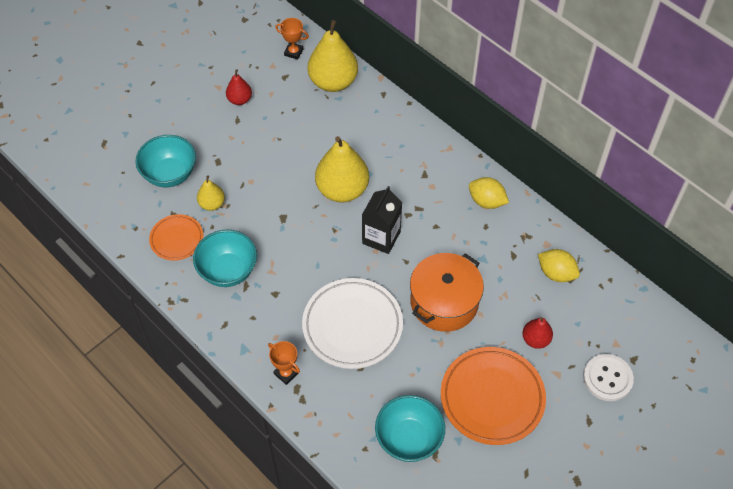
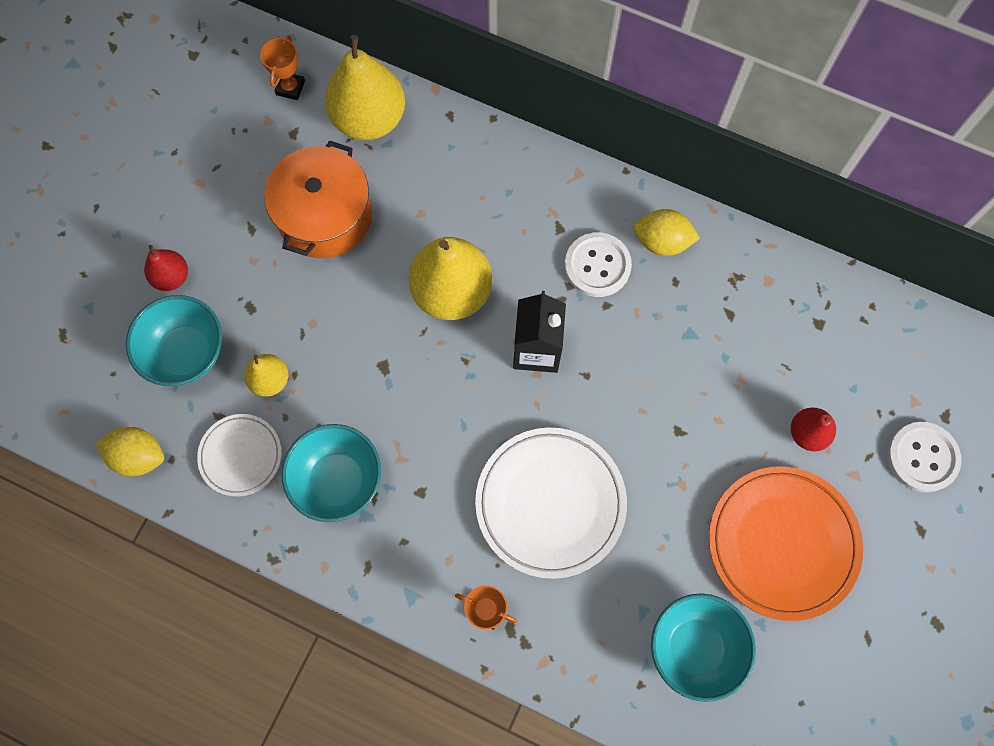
camera: 20 degrees left, 15 degrees up
orange plate [149,214,203,261] -> white plate [197,414,282,497]
red pear [226,69,252,105] -> red pear moved to [144,245,188,291]
orange trophy [275,18,309,60] -> orange trophy turned 75 degrees counterclockwise [260,35,305,100]
orange pot [410,253,484,332] -> orange pot moved to [264,141,372,258]
yellow lemon [538,249,580,282] -> yellow lemon moved to [96,427,164,477]
none -> white button [565,232,632,297]

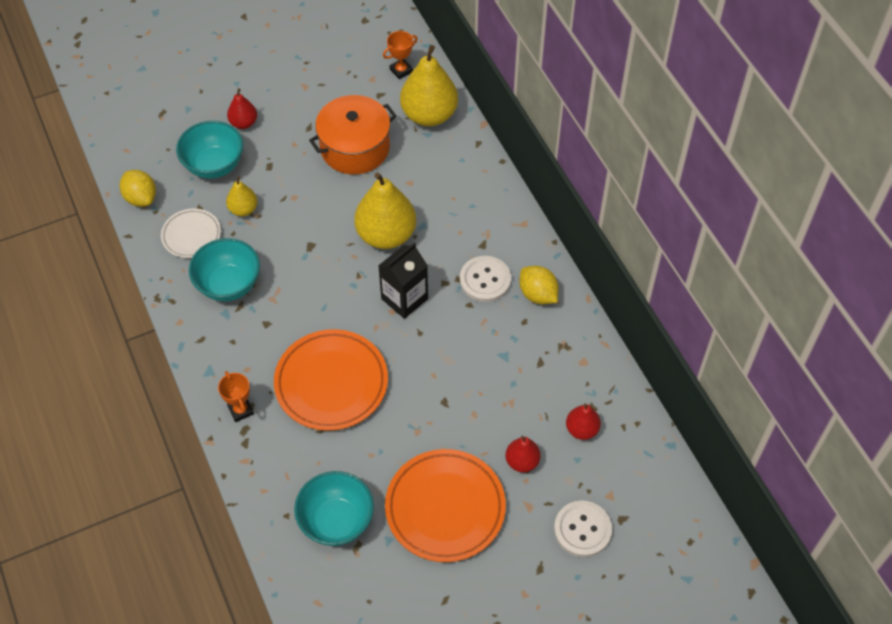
camera: 40 degrees right, 15 degrees down
white plate [475,428,627,579] -> orange plate [274,329,388,431]
none -> red pear [566,403,601,440]

